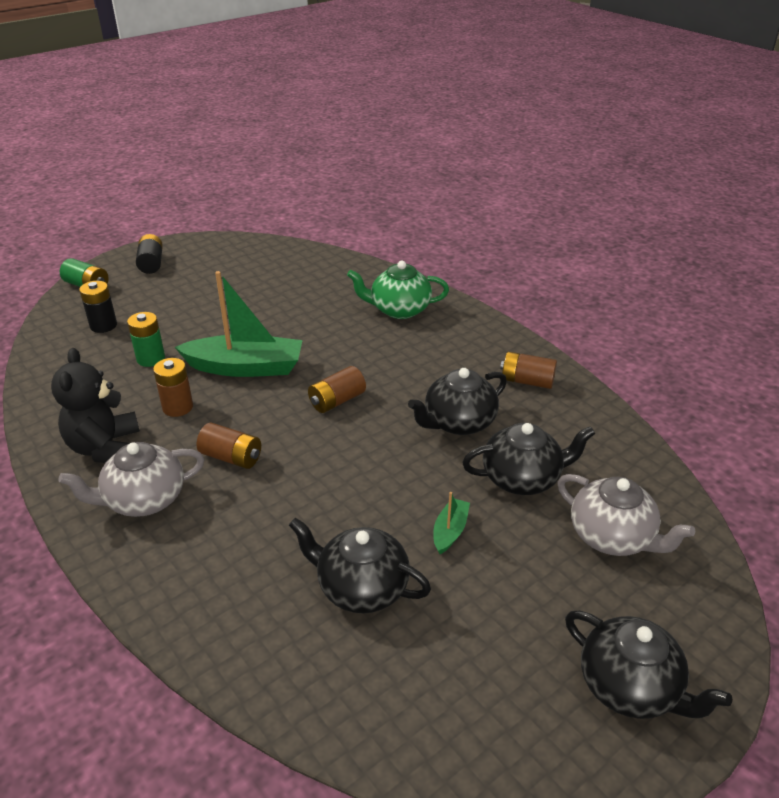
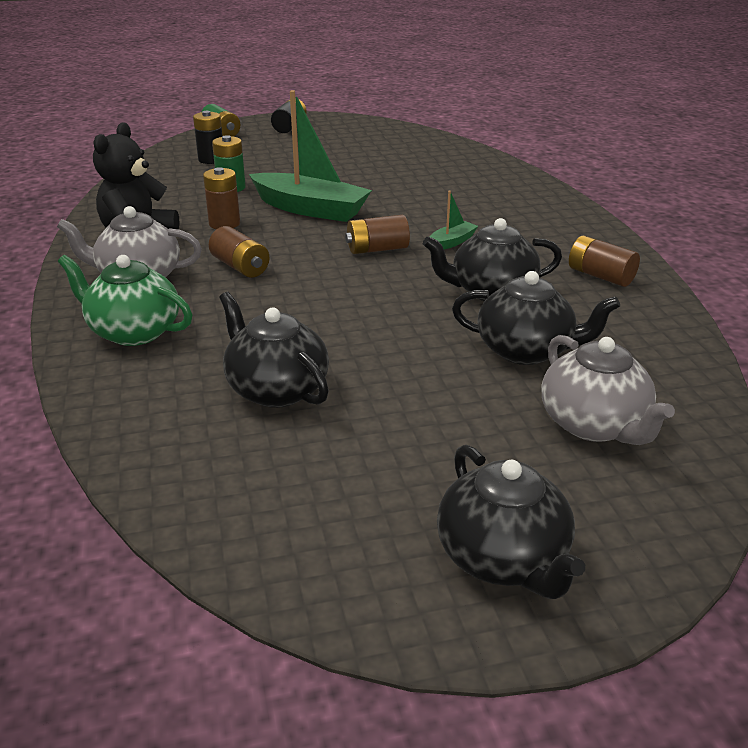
camera: 25 degrees right, 5 degrees down
green teapot [347,261,449,319] -> green teapot moved to [58,255,192,346]
green boat [433,492,470,554] -> green boat moved to [429,191,478,250]

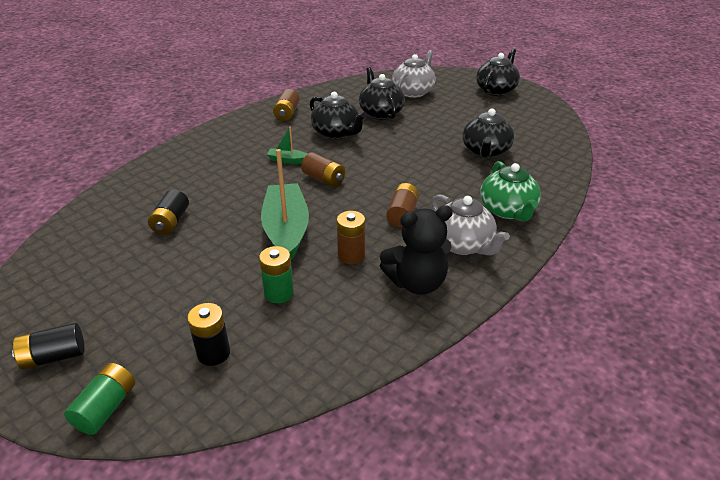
camera: 125 degrees left, 5 degrees up
none -> black battery [148,189,189,235]

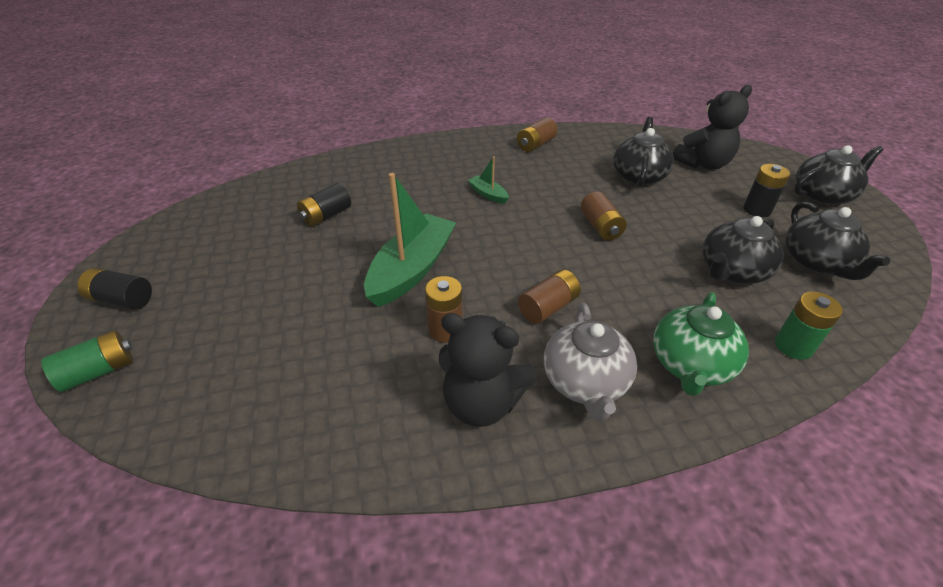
camera: 35 degrees right, 5 degrees up
black battery [187,303,230,366] -> black battery moved to [743,164,790,217]
green battery [259,246,294,303] -> green battery moved to [775,292,843,360]
brown battery [301,152,345,187] -> brown battery moved to [580,191,627,240]
black teapot [310,92,366,140] -> black teapot moved to [785,202,890,280]
grey teapot [392,50,436,98] -> black teddy bear [673,85,752,170]

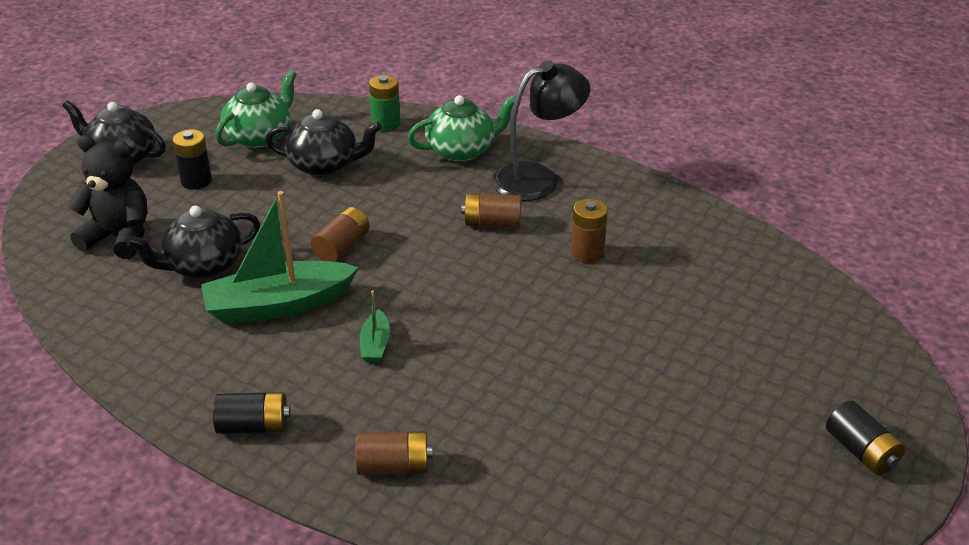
camera: 135 degrees left, 5 degrees down
green battery [41,330,133,392] -> none
black battery [297,183,351,227] -> black battery moved to [213,392,290,434]
green boat [364,173,456,307] -> green boat moved to [201,191,359,325]
black teddy bear [439,313,538,427] -> none
brown battery [517,117,557,152] -> brown battery moved to [355,431,433,475]
grey teapot [544,303,637,421] -> black lamp [492,61,590,201]
black teapot [785,202,890,280] -> green teapot [215,70,297,148]

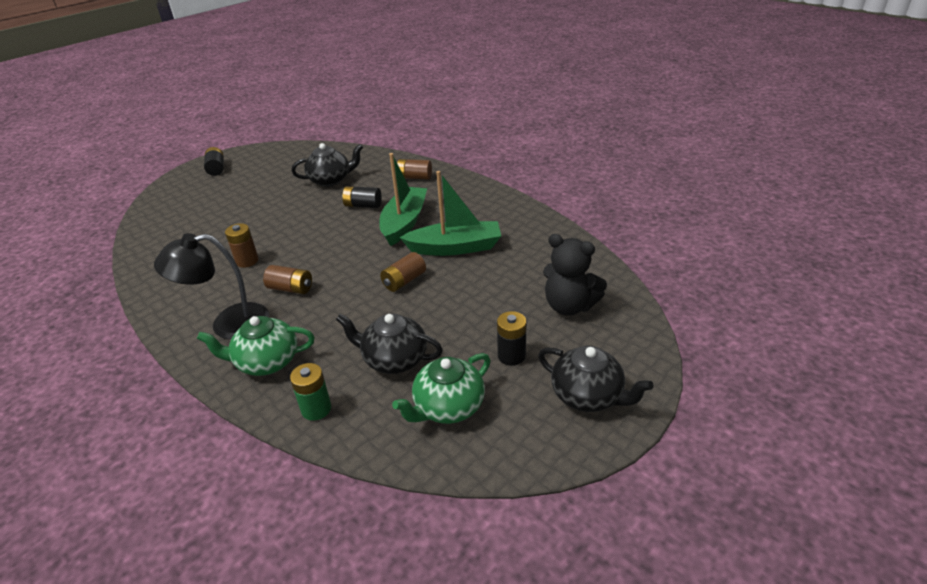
camera: 165 degrees left, 0 degrees up
black teapot [127,206,260,279] -> black teapot moved to [291,143,363,187]
black battery [213,392,290,434] -> black battery moved to [342,186,381,208]
green boat [360,290,390,363] -> green boat [379,153,427,246], size x2.21

